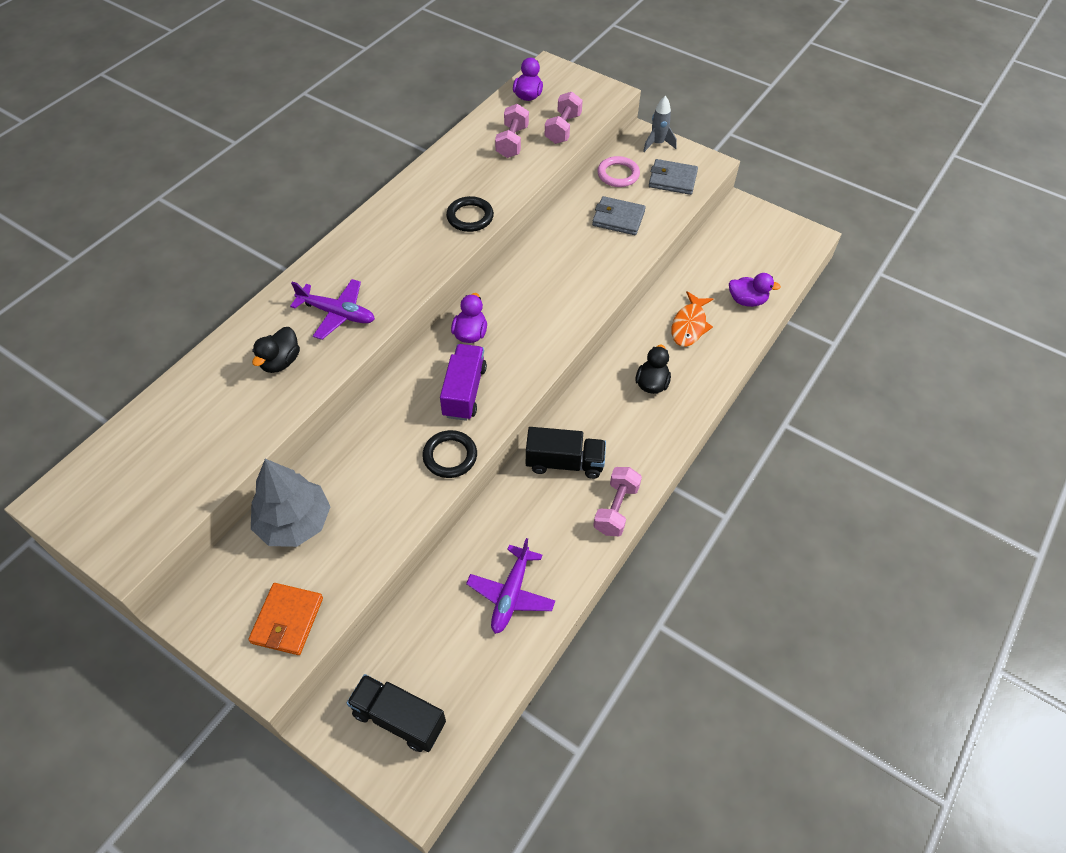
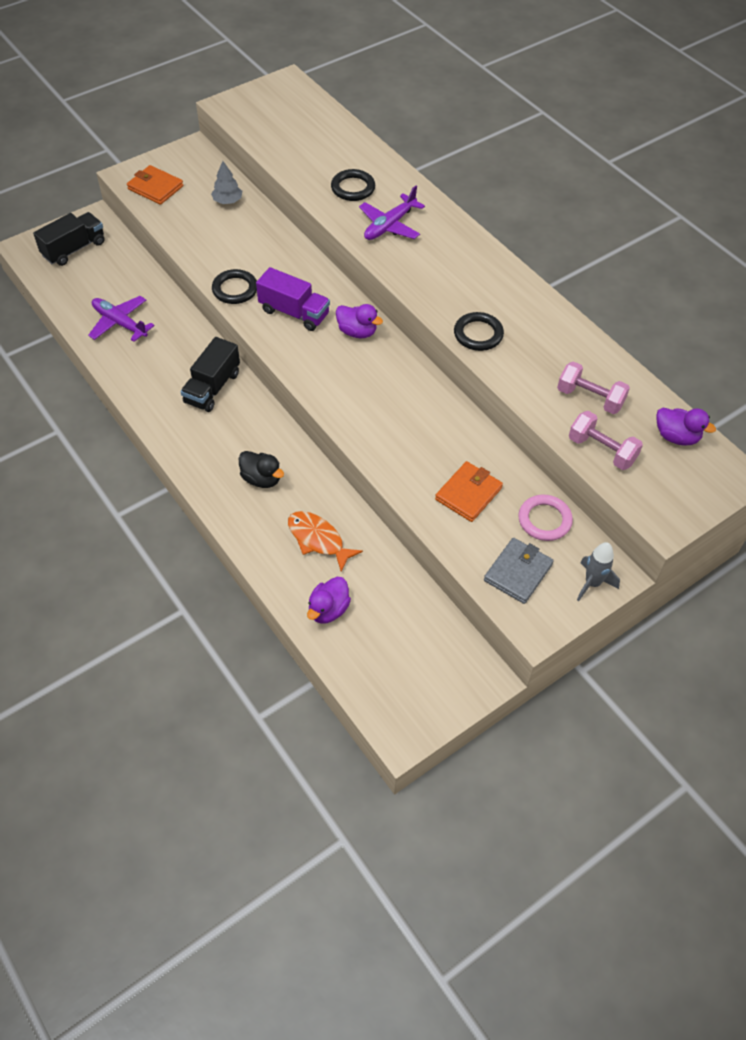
camera: 110 degrees right, 0 degrees up
grey tree [251,459,330,547] -> grey tree [211,161,242,204], size x0.54
black duck [252,327,300,373] -> black ring [331,169,375,201]
grey wallet [592,196,646,235] -> orange wallet [435,461,503,522]
pink dumbbell [593,467,642,536] -> none

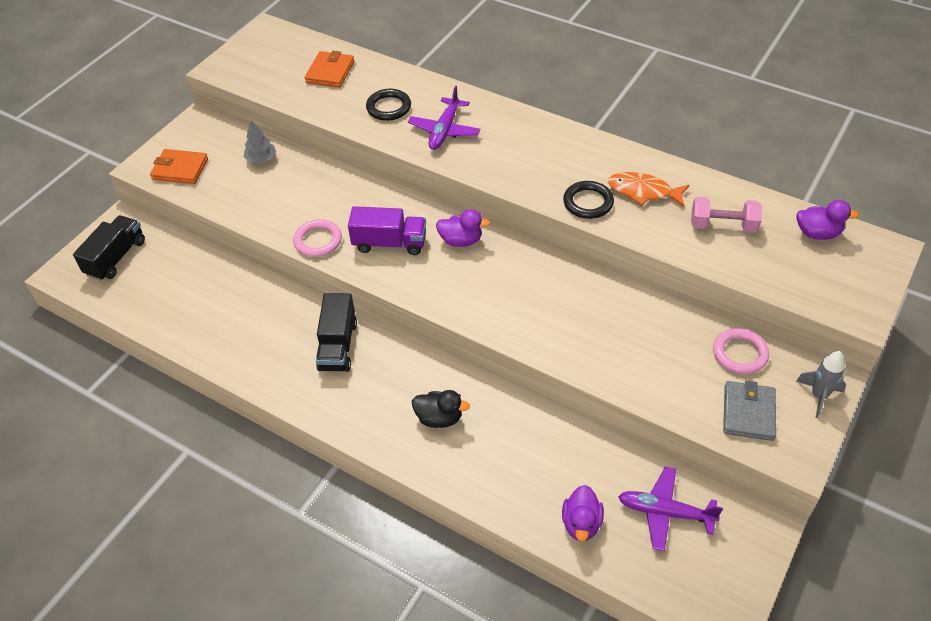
camera: 20 degrees left, 5 degrees down
purple plane [88,296,155,342] -> purple plane moved to [618,467,723,551]
black ring [212,269,257,304] -> pink ring [293,219,342,257]
orange fish [288,511,363,572] -> orange fish moved to [608,172,689,207]
orange wallet [435,461,503,522] -> orange wallet moved to [305,51,354,88]
pink dumbbell [569,411,643,470] -> none

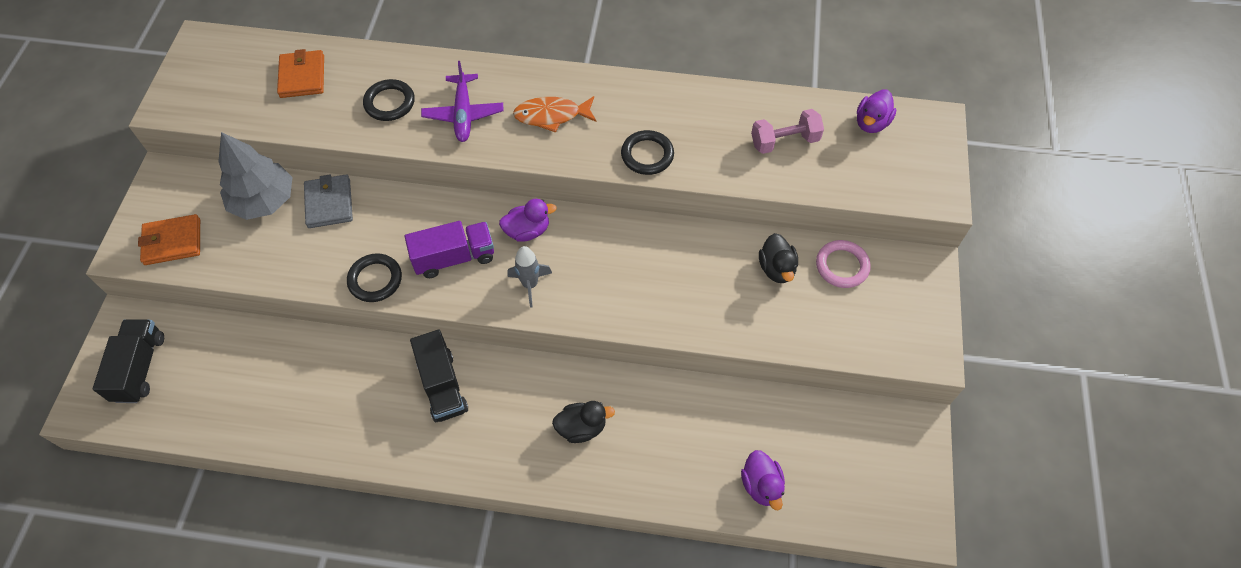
camera: 25 degrees left, 10 degrees up
grey tree [244,120,276,163] -> grey tree [218,132,293,220], size x1.86
pink ring [293,219,342,257] -> black ring [347,253,402,302]
orange fish [608,172,689,207] -> orange fish moved to [513,96,597,133]
purple plane [618,467,723,551] -> none
grey wallet [723,381,776,441] -> grey wallet moved to [304,175,353,228]
purple duck [796,200,859,240] -> purple duck turned 135 degrees clockwise [857,90,897,133]
grey rocket [796,351,846,418] -> grey rocket moved to [507,246,552,308]
none -> black duck [759,233,798,283]

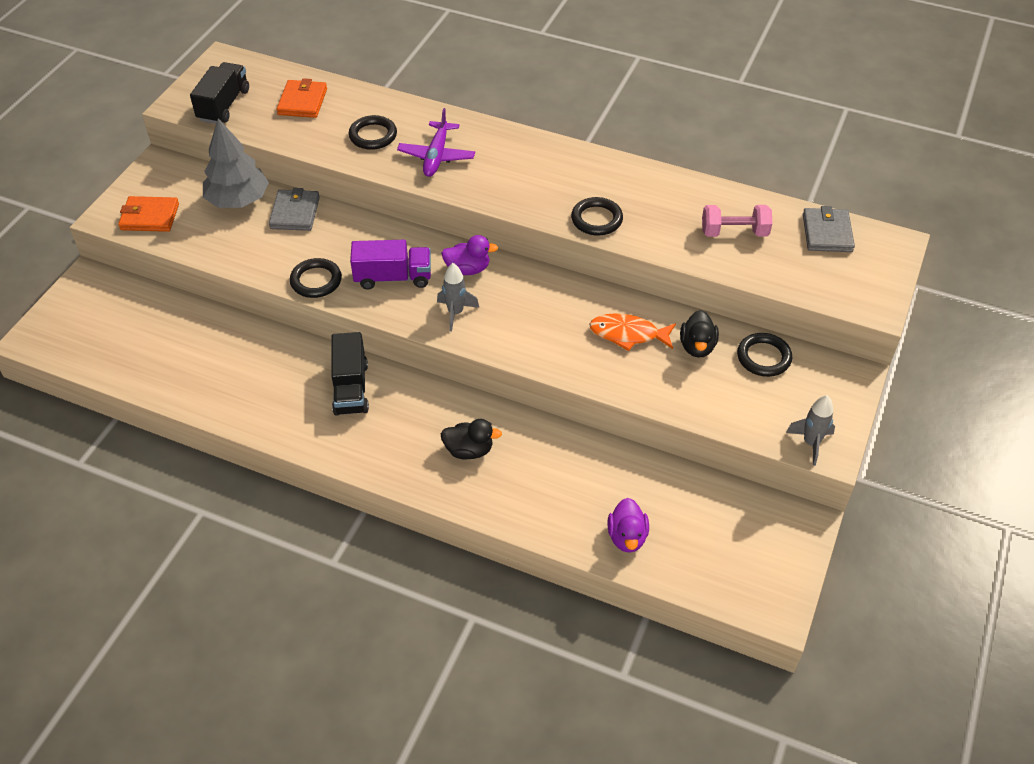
camera: 15 degrees right, 10 degrees down
black truck [93,319,164,403] -> black truck moved to [190,62,249,124]
orange fish [513,96,597,133] -> orange fish moved to [589,313,676,351]
pink ring [816,240,871,288] -> black ring [737,333,792,377]
purple duck [857,90,897,133] -> grey wallet [803,206,855,252]
none -> grey rocket [786,395,835,466]

